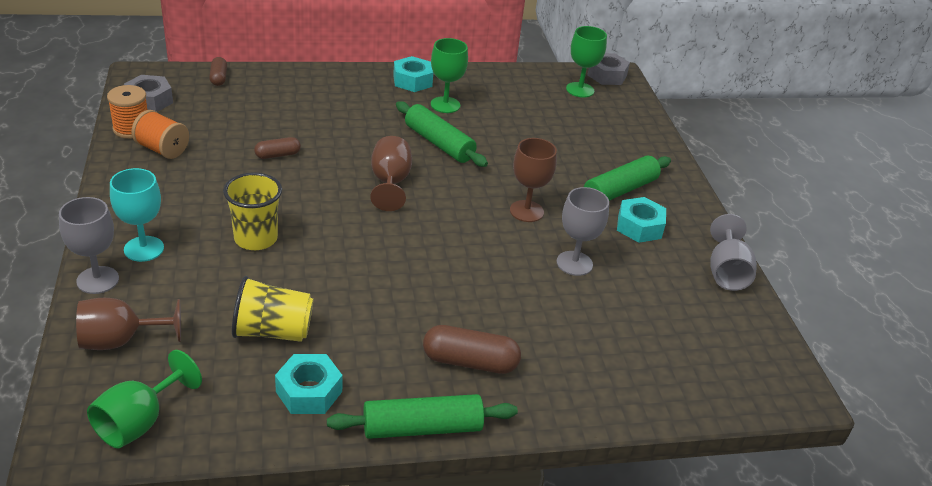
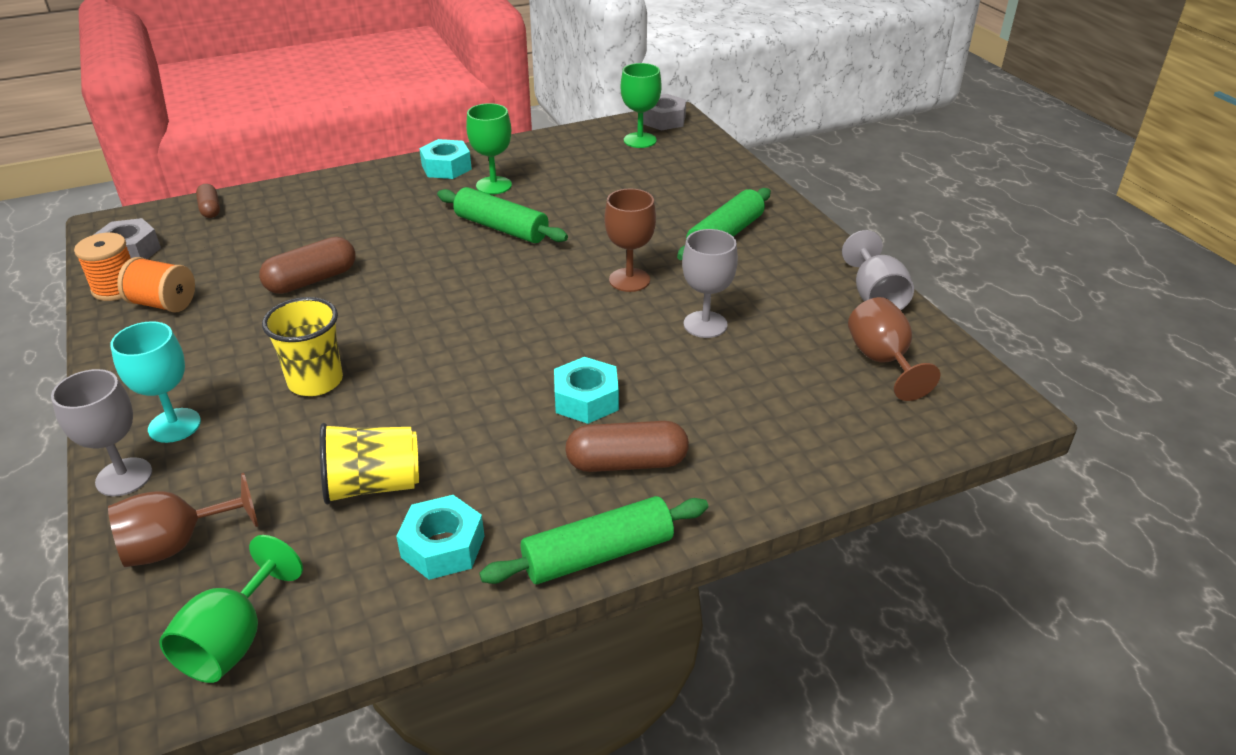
camera: 10 degrees left, 0 degrees up
brown capsule [254,137,301,159] -> brown capsule [259,237,355,294], size x1.69
brown goblet [370,136,412,211] -> brown goblet moved to [848,297,940,401]
turquoise nut [617,197,666,243] -> turquoise nut moved to [554,357,619,424]

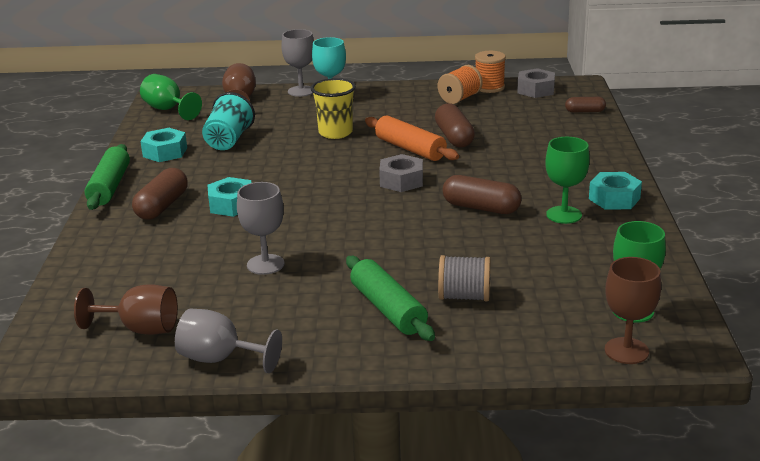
camera: 115 degrees right, 10 degrees down
yellow cup [320,423,419,505] -> turquoise cup [202,92,255,150]
green rolling pin [437,187,568,243] -> brown capsule [442,175,522,214]
brown goblet [604,189,656,292] -> brown goblet moved to [605,257,661,364]
grey nut [643,94,686,130] -> grey nut moved to [379,154,423,192]
none -> orange rolling pin [365,115,459,161]
none -> grey spool [438,255,490,301]

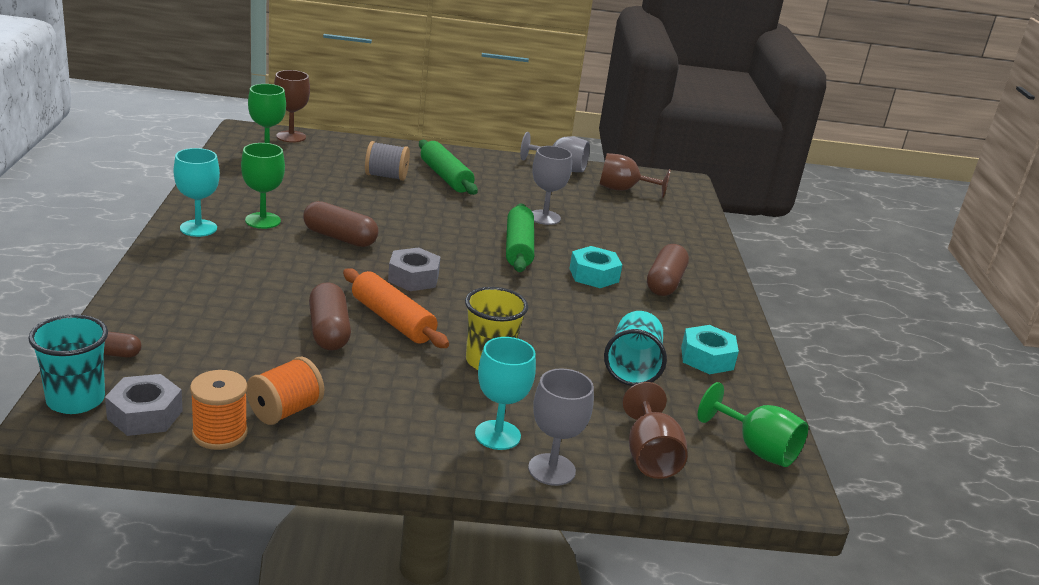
camera: 175 degrees right, 0 degrees up
green rolling pin [85,144,130,210] -> green rolling pin moved to [506,203,534,272]
turquoise nut [589,172,642,210] -> turquoise goblet [174,148,220,237]
none -> turquoise cup [28,314,108,414]

